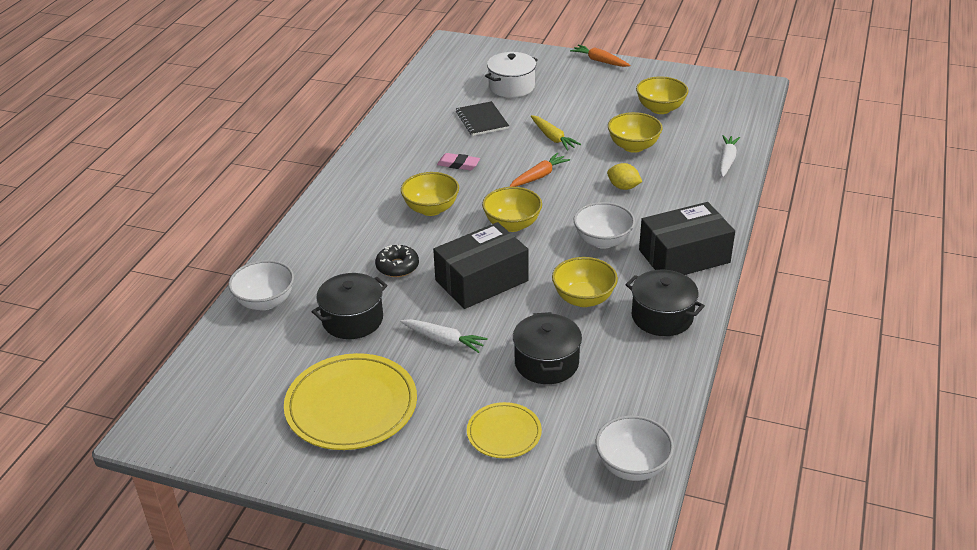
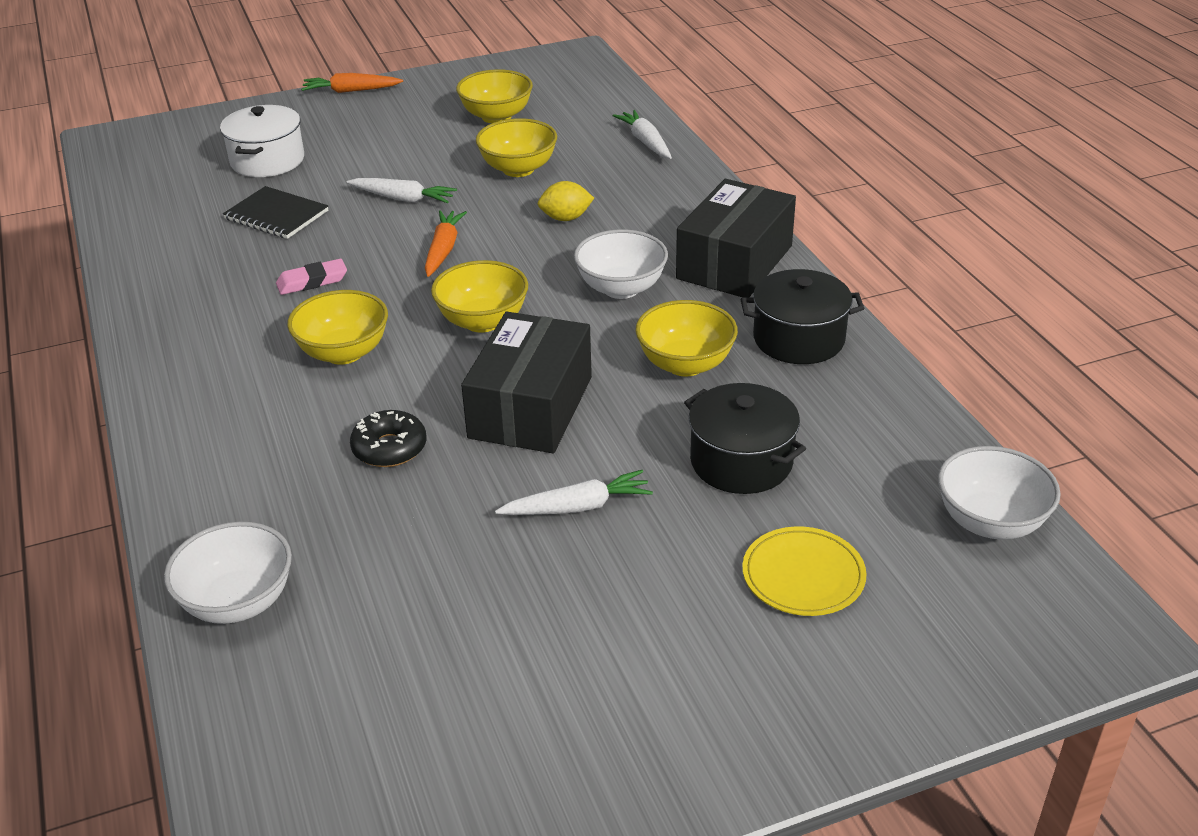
camera: 40 degrees left, 0 degrees up
yellow plate [284,353,417,450] -> none
black pot [311,273,387,339] -> none
yellow carrot [531,115,581,151] -> white carrot [346,178,457,203]

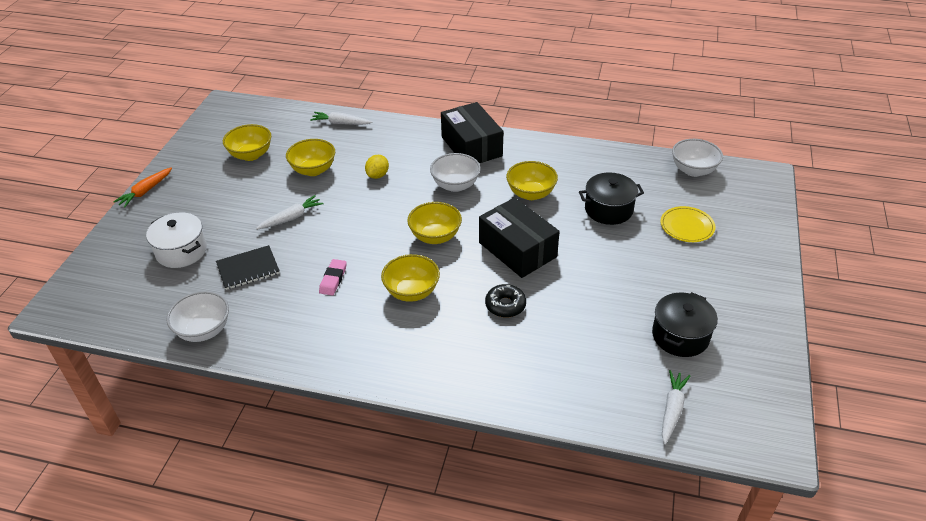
camera: 55 degrees left, 5 degrees up
white bowl [164,521,292,624] -> white bowl moved to [167,291,229,342]
orange carrot [425,210,467,277] -> none
white carrot [495,470,653,515] -> white carrot moved to [662,370,690,445]
black pot [741,269,865,364] -> black pot moved to [652,292,718,357]

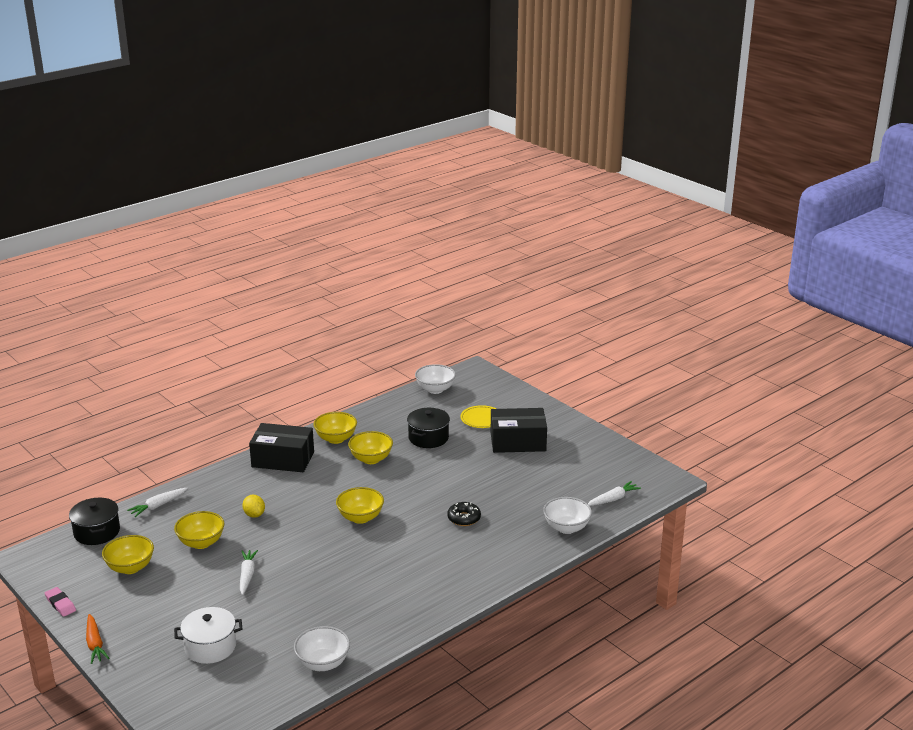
camera: 55 degrees left, 15 degrees down
black notebook [216,245,280,290] -> none
pink eraser [319,259,347,296] -> pink eraser moved to [45,587,76,617]
yellow bowl [381,254,440,302] -> yellow bowl moved to [313,412,357,444]
white bowl [430,153,481,192] -> white bowl moved to [543,497,592,534]
black box [479,197,560,278] -> black box moved to [491,408,547,453]
black pot [652,292,718,357] -> black pot moved to [69,498,120,545]
white carrot [662,370,690,445] -> white carrot turned 90 degrees clockwise [588,481,641,506]

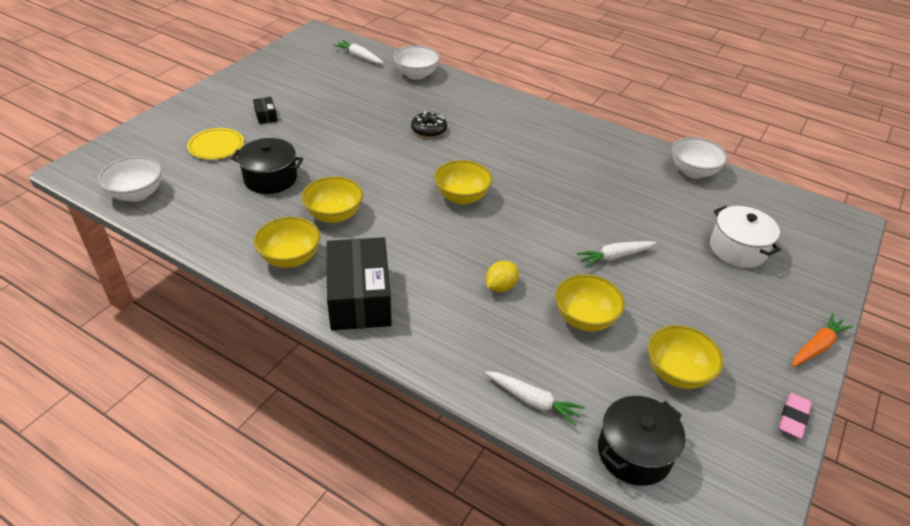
camera: 110 degrees left, 15 degrees up
black box [491,408,547,453] -> black box [253,97,277,124], size x0.41

